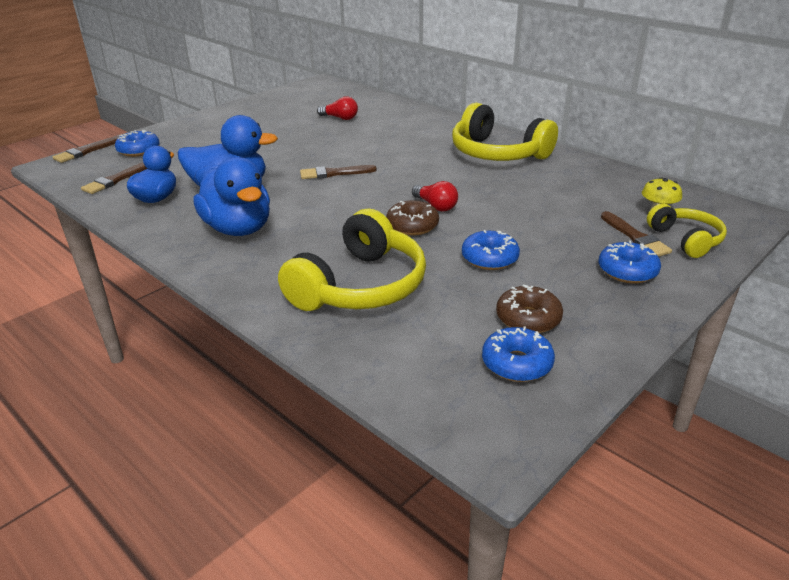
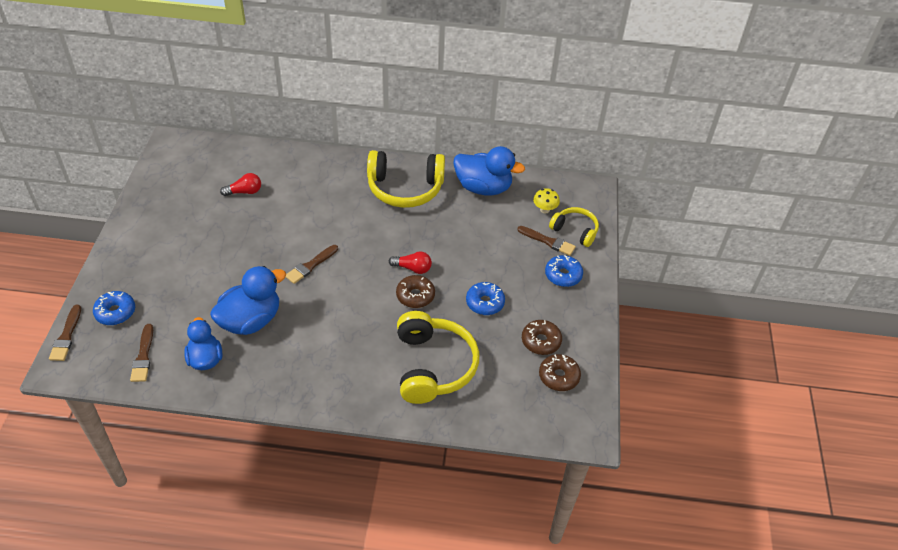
camera: 40 degrees left, 15 degrees up
blue duck [194,157,270,236] -> blue duck moved to [453,146,525,195]
blue donut [482,326,555,382] -> brown donut [539,354,581,391]

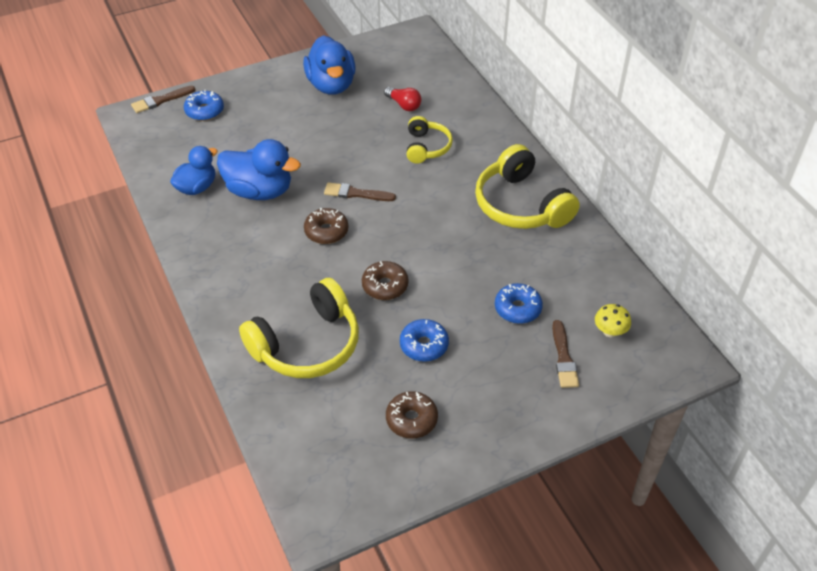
camera: 60 degrees right, 0 degrees up
brown brush [130,324,153,382] -> none
red light bulb [389,251,432,274] -> none
blue duck [453,146,525,195] -> blue duck moved to [303,35,356,95]
brown donut [539,354,581,391] -> brown donut moved to [304,208,348,244]
blue donut [545,255,583,287] -> blue donut moved to [495,283,543,324]
yellow headphones [549,207,599,247] -> yellow headphones moved to [407,116,453,164]

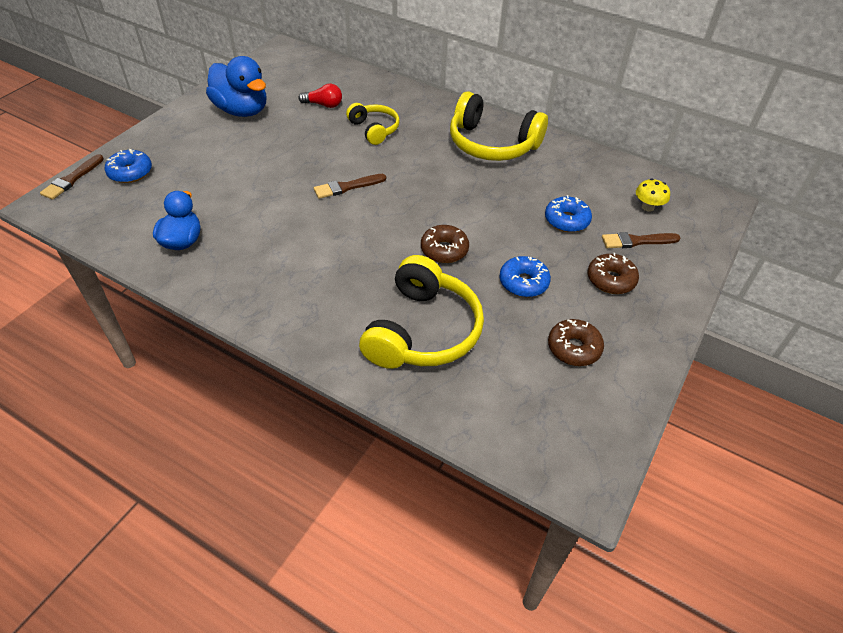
camera: 35 degrees left, 0 degrees up
blue duck [217,139,301,200] -> none
brown donut [304,208,348,244] -> brown donut moved to [588,253,639,294]
brown brush [552,320,579,388] -> brown brush turned 120 degrees clockwise [602,232,681,248]

